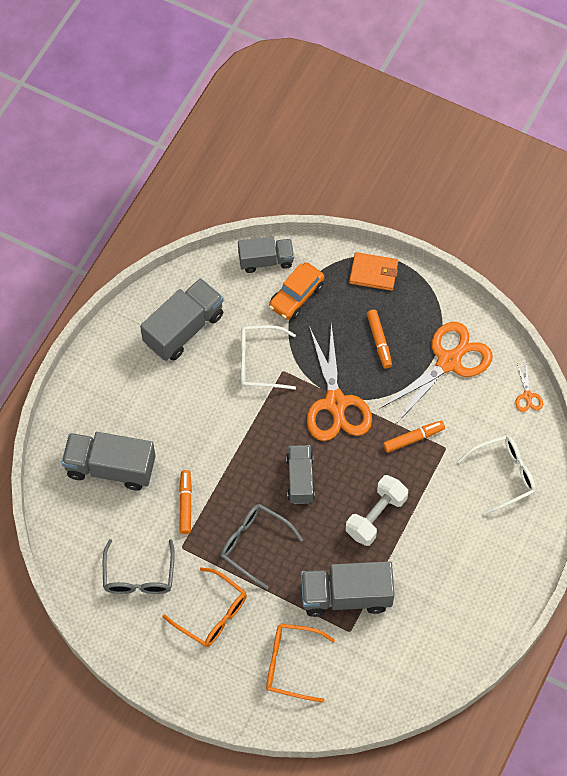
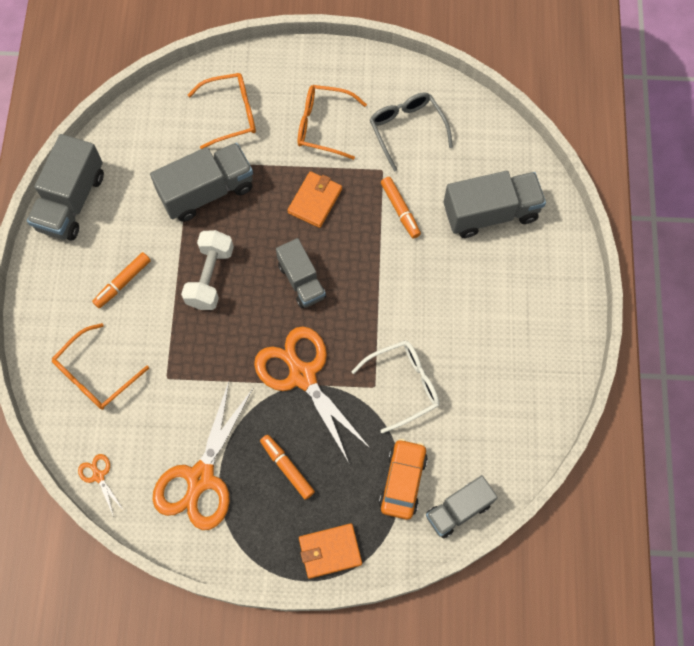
camera: 155 degrees right, 5 degrees up
grey truck [140,278,224,361] -> grey truck moved to [27,134,104,241]
grey glasses [221,504,303,590] -> orange wallet [287,171,342,228]
orange marker [383,421,445,453] -> orange marker moved to [92,252,151,308]
white glasses [457,435,536,515] -> orange glasses [52,323,149,410]

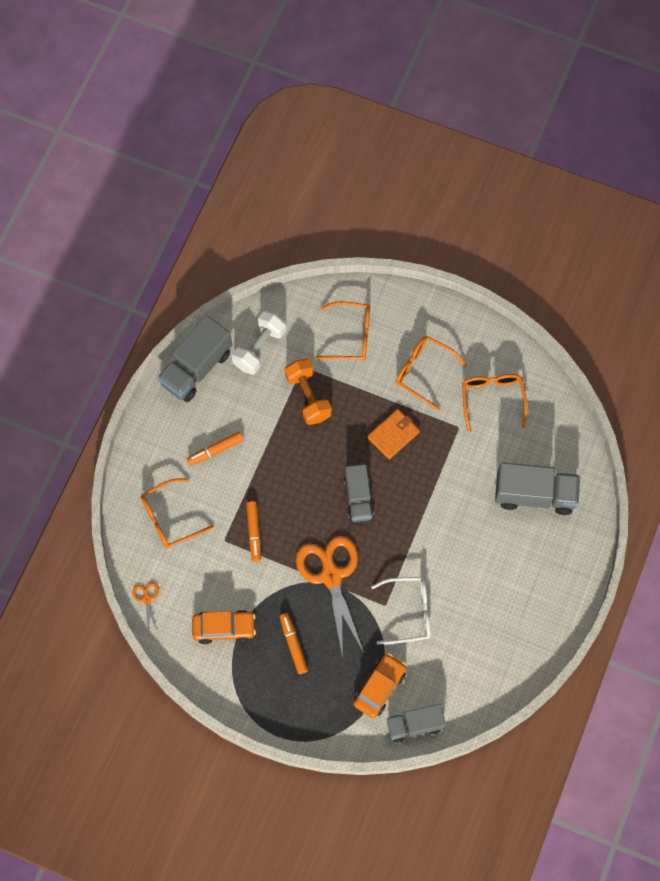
camera: 20 degrees right, 0 degrees up
grey truck [150,143,253,222] -> orange dumbbell [285,359,332,425]
orange scissors [153,381,253,530] -> orange car [192,610,256,644]
white dumbbell [181,230,234,310] -> white dumbbell moved to [232,311,286,375]
orange wallet [299,523,362,579] -> none
grey glasses [370,92,453,172] -> orange glasses [462,374,527,432]
orange marker [381,177,421,238] -> orange marker moved to [246,501,261,562]

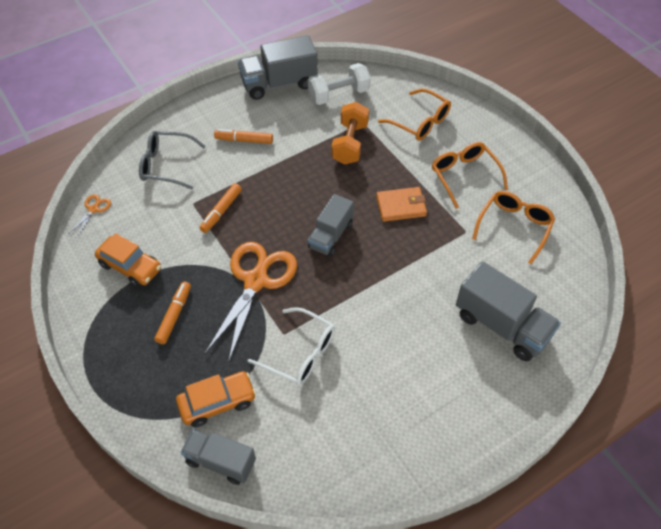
camera: 35 degrees right, 15 degrees down
orange glasses [141,478,214,548] -> grey glasses [139,131,206,189]

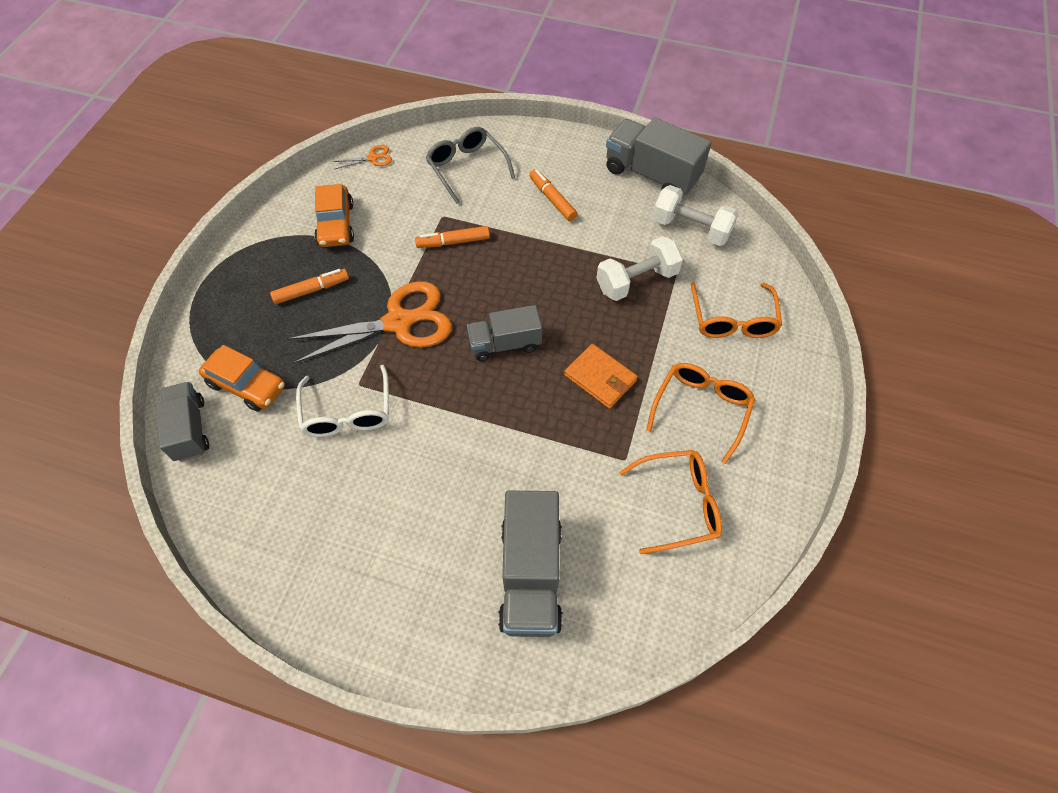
camera: 50 degrees right, 5 degrees up
orange dumbbell [331,102,369,165] -> white dumbbell [596,236,683,301]

